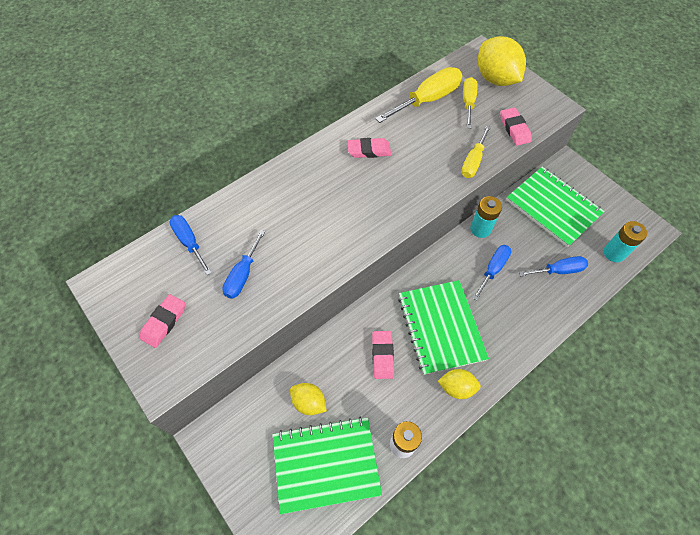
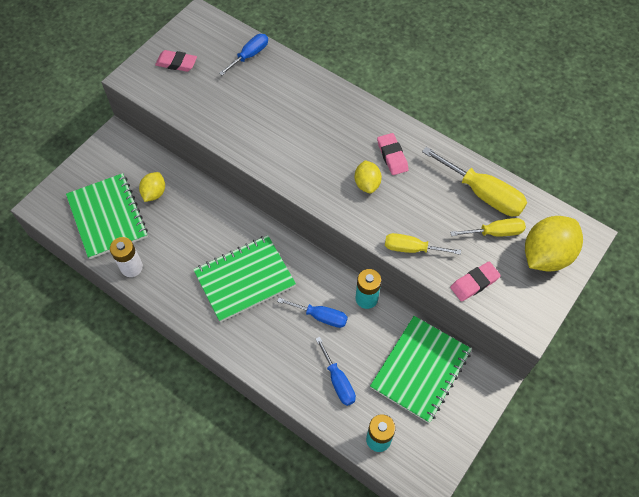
camera: 75 degrees right, 0 degrees up
blue screwdriver [222,230,265,299] -> none
pink eraser [372,331,394,379] -> none
yellow lemon [438,369,481,399] -> yellow lemon moved to [354,160,382,193]

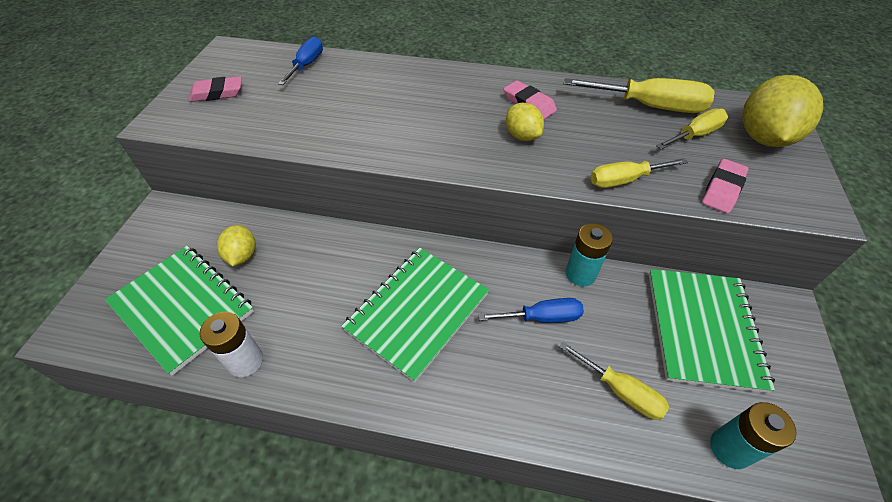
camera: 25 degrees left, 10 degrees down
blue screwdriver [316,337,356,406] -> yellow screwdriver [559,342,669,420]

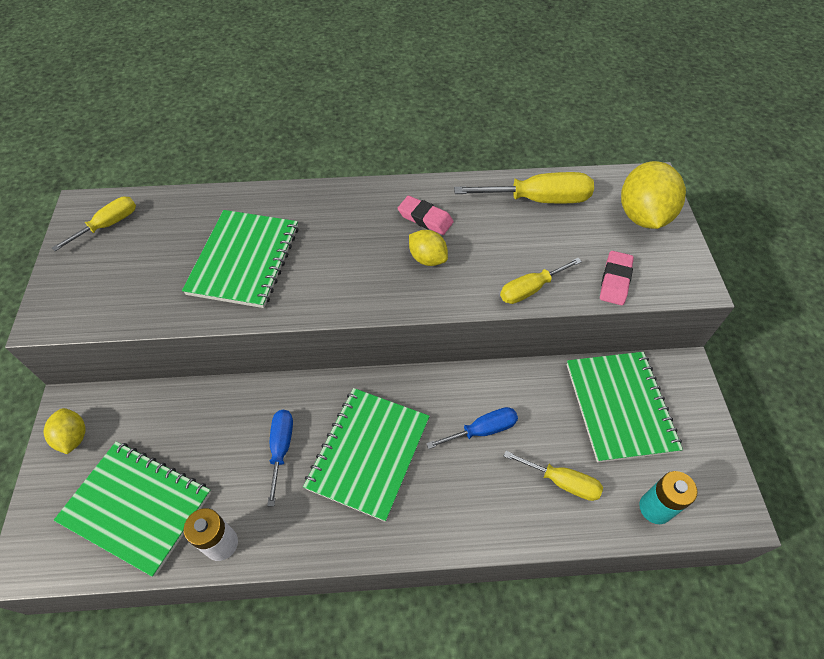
camera: 15 degrees left, 5 degrees up
pink eraser [188,76,242,102] -> none
yellow lemon [217,225,256,266] -> yellow lemon moved to [44,408,86,454]
blue screwdriver [278,37,323,85] -> blue screwdriver moved to [267,410,293,506]
turquoise battery [566,223,613,286] -> none
yellow screwdriver [656,108,728,149] -> yellow screwdriver moved to [52,196,136,251]
none -> green notebook [182,210,299,308]

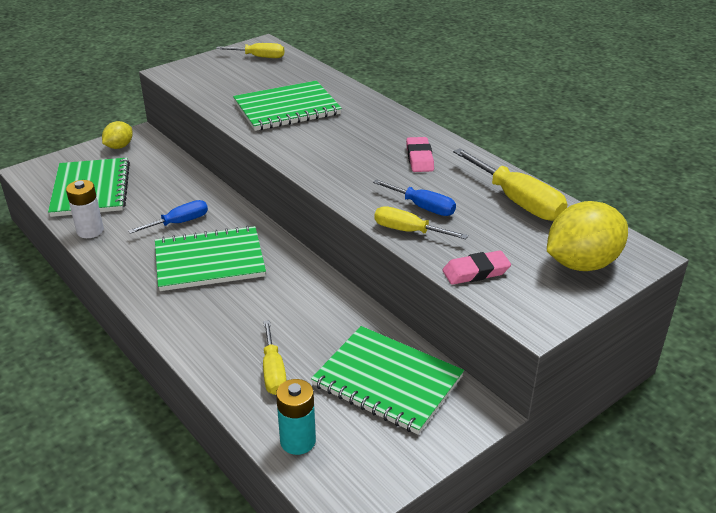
camera: 55 degrees right, 20 degrees down
yellow lemon [409,230,448,266] -> none
blue screwdriver [426,407,518,449] -> blue screwdriver moved to [373,179,456,216]
green notebook [567,352,683,463] -> green notebook turned 75 degrees clockwise [311,326,464,434]

